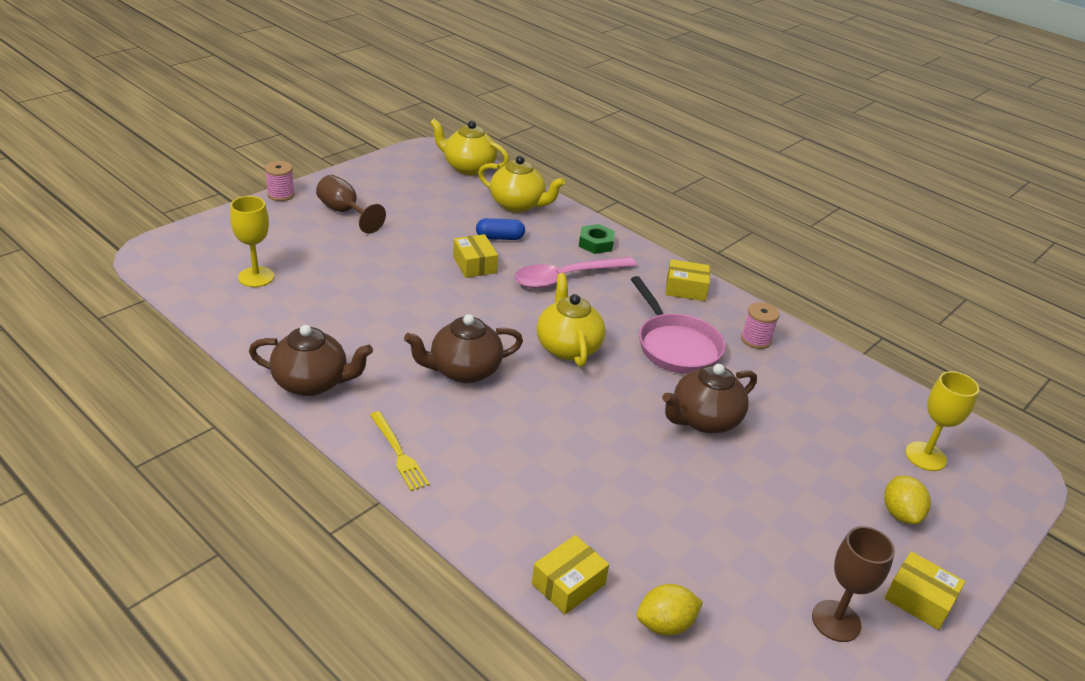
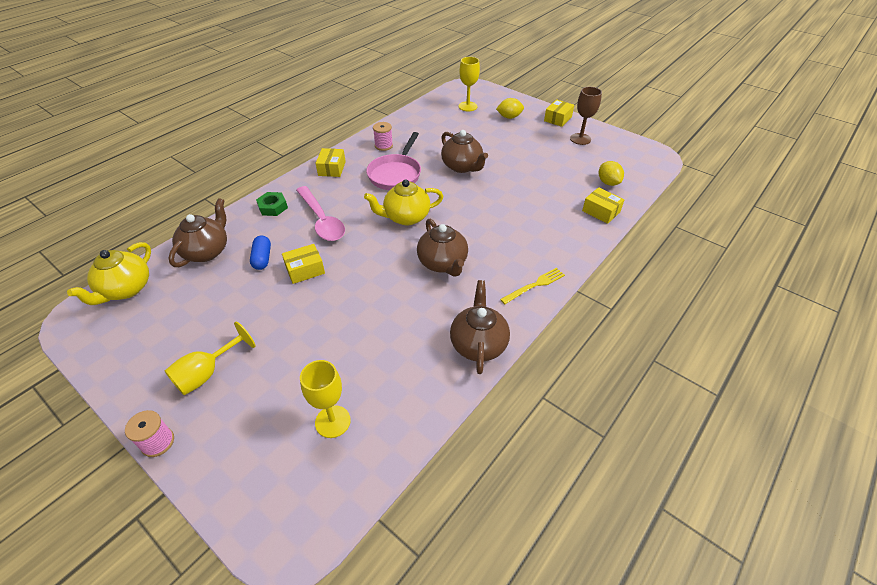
camera: 90 degrees left, 10 degrees up
brown goblet [316,175,386,234] -> yellow goblet [165,321,256,395]
yellow teapot [478,156,565,212] -> brown teapot [169,198,227,267]
pink pan [631,276,726,374] -> pink pan turned 135 degrees clockwise [366,132,421,190]

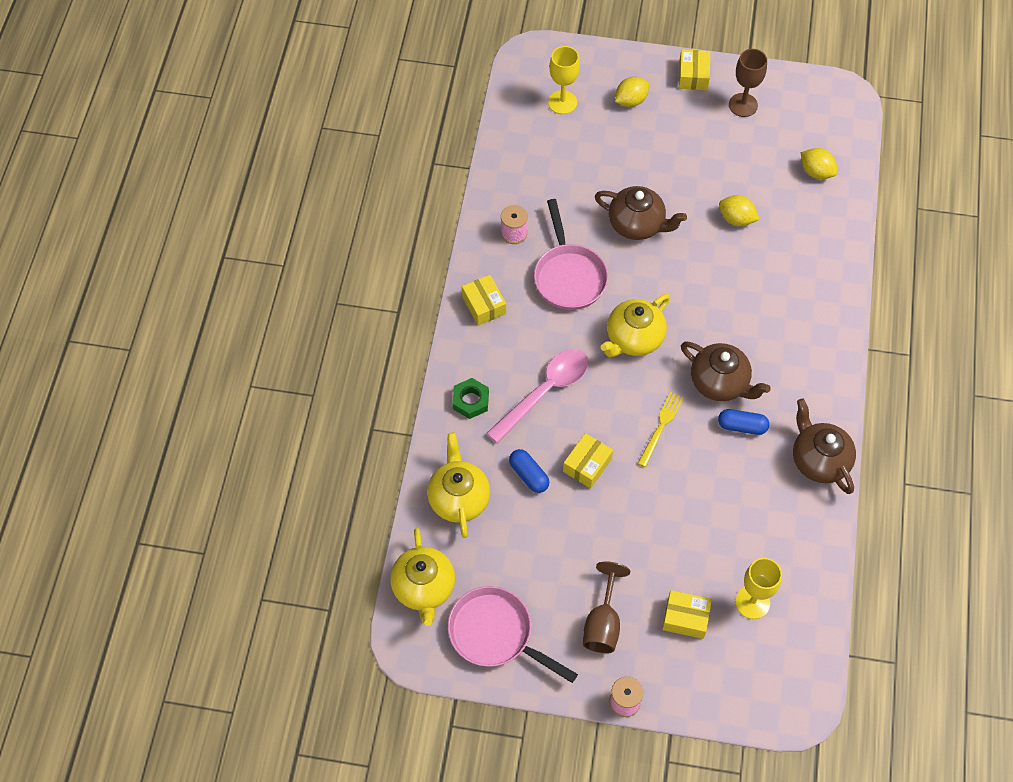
camera: 30 degrees left, 15 degrees up
yellow goblet [165,321,256,395] -> brown goblet [583,562,630,653]
brown teapot [169,198,227,267] -> yellow teapot [427,432,490,538]
pink spoon [296,186,345,241] -> pink spoon turned 75 degrees counterclockwise [487,349,589,443]
yellow fork [500,268,565,304] -> yellow fork moved to [638,392,684,467]
yellow box [582,187,624,224] -> yellow box moved to [662,590,712,639]
none -> pink pan [448,586,578,683]
none -> blue capsule [718,409,769,435]
none -> yellow lemon [719,195,760,226]

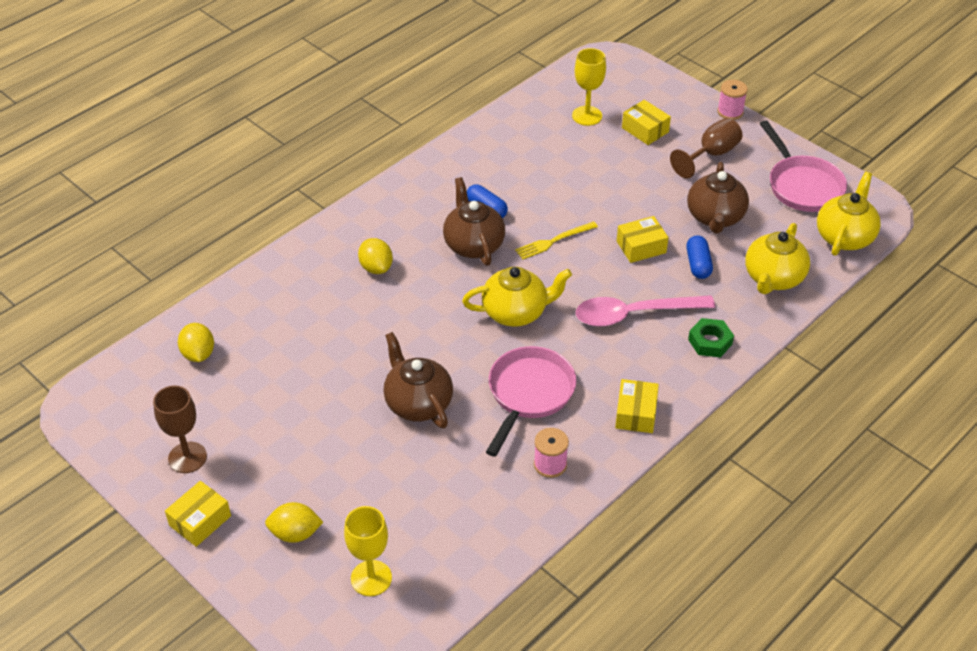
camera: 145 degrees left, 15 degrees down
yellow lemon [719,195,760,226] -> yellow lemon moved to [358,238,393,274]
brown teapot [793,398,856,494] -> brown teapot moved to [687,162,749,234]

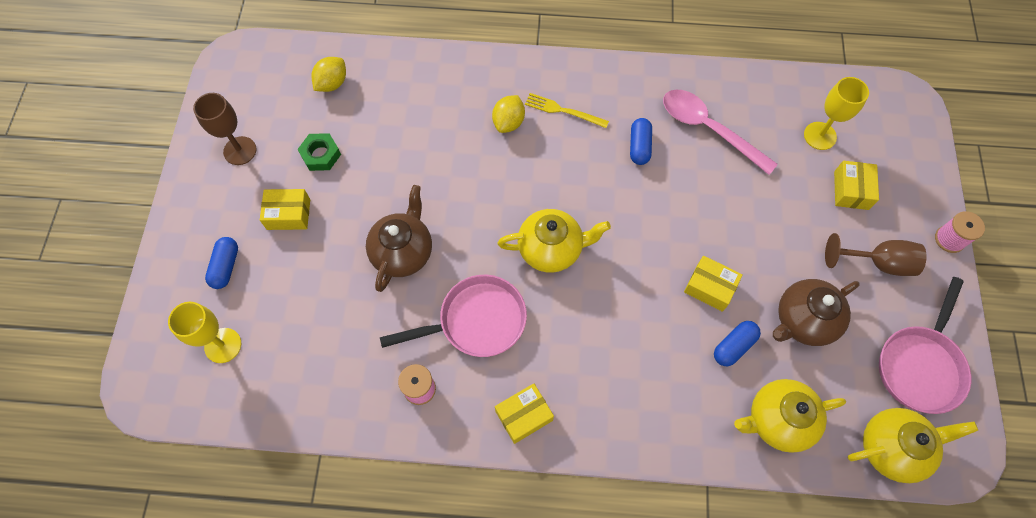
camera: 50 degrees right, 20 degrees up
yellow box [165,481,231,547] -> yellow box moved to [260,189,310,230]
yellow lemon [265,502,323,543] -> blue capsule [205,237,238,289]
brown teapot [443,177,505,266] -> none
yellow teapot [462,267,572,327] -> yellow teapot turned 45 degrees counterclockwise [498,209,611,273]
yellow fork [515,221,598,260] -> yellow fork moved to [525,93,609,128]
pink spoon [576,295,715,327] -> pink spoon moved to [663,90,778,175]
green nut [688,318,734,357] -> green nut moved to [297,133,341,171]

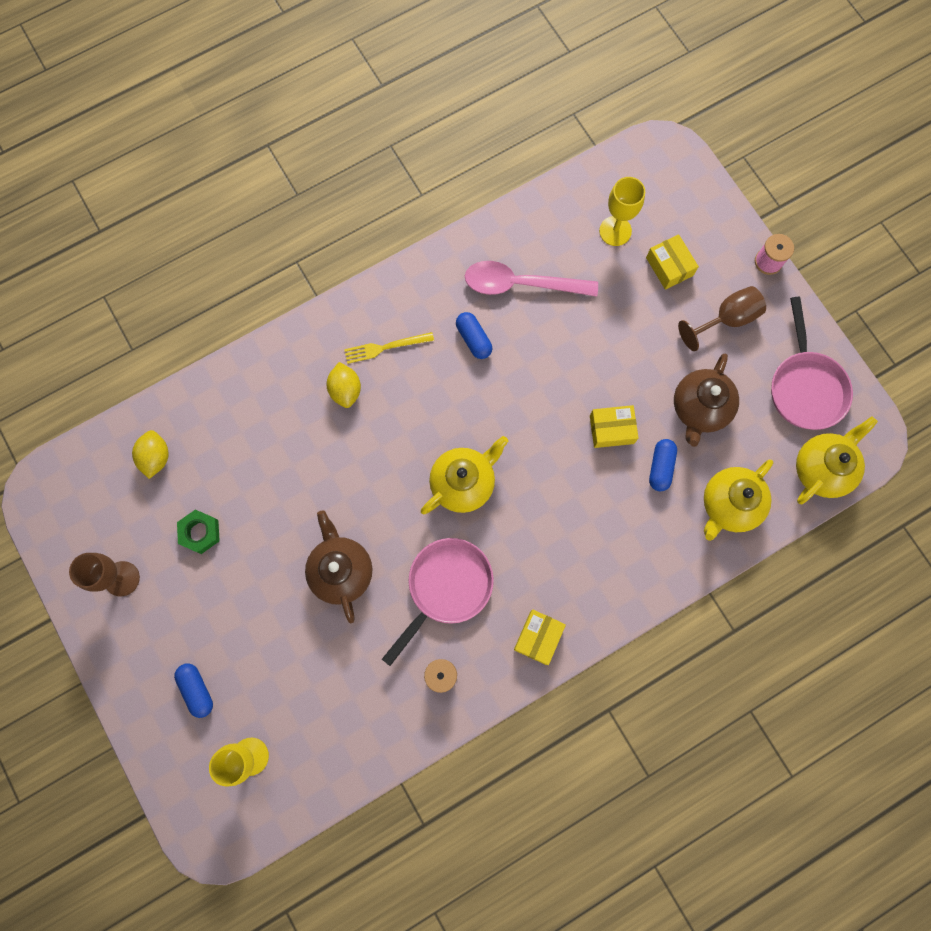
camera: 35 degrees left, 10 degrees up
yellow box [260,189,310,230] -> none

